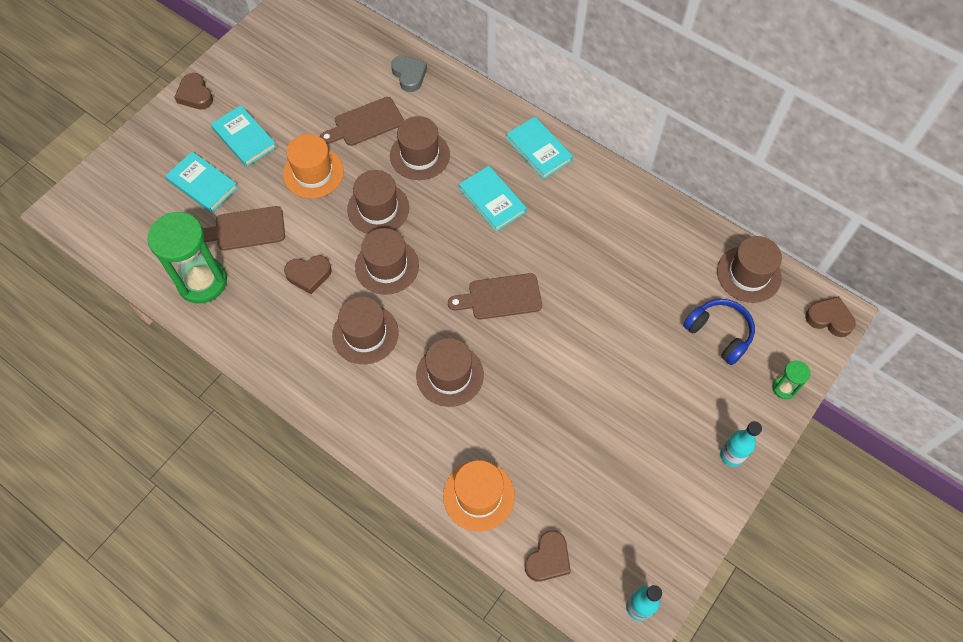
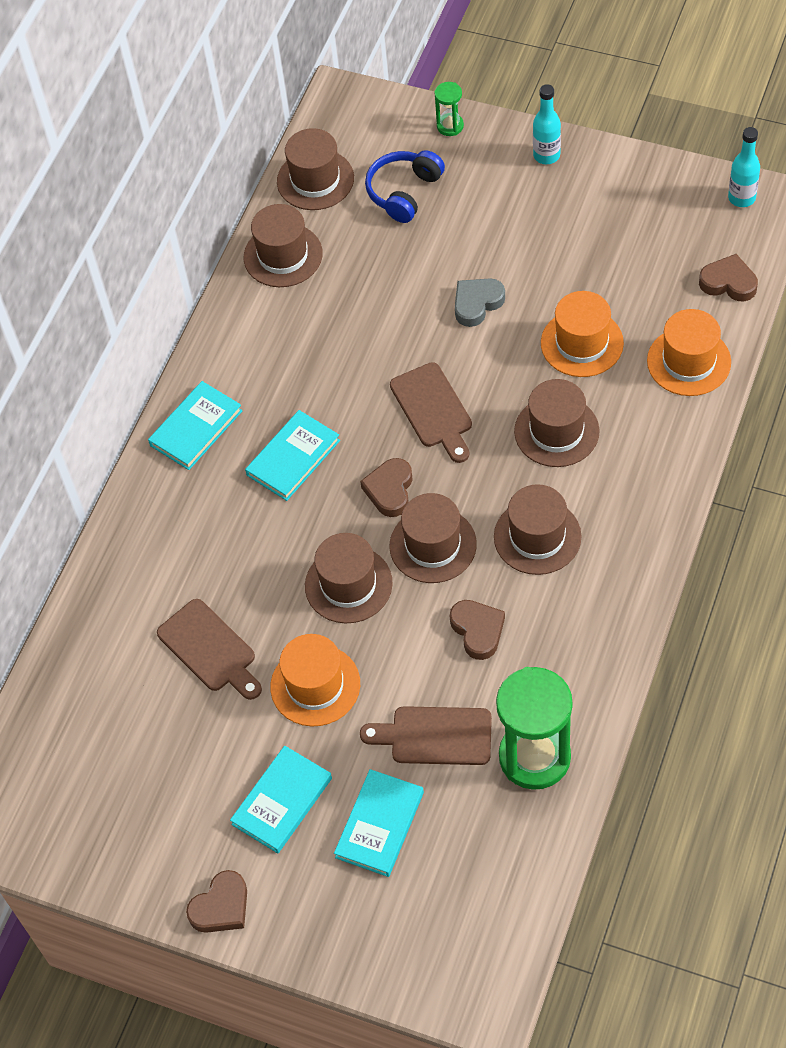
camera: 100 degrees left, 5 degrees down
brown cutting board [203,206,285,251] -> brown cutting board turned 120 degrees clockwise [360,706,492,765]
brown hat [390,116,450,180] -> brown hat moved to [244,204,323,287]
grey heart [391,55,427,92] -> grey heart moved to [455,278,505,327]
brown heart [805,296,856,337] -> brown heart moved to [360,458,413,517]
none -> orange hat [541,291,624,377]

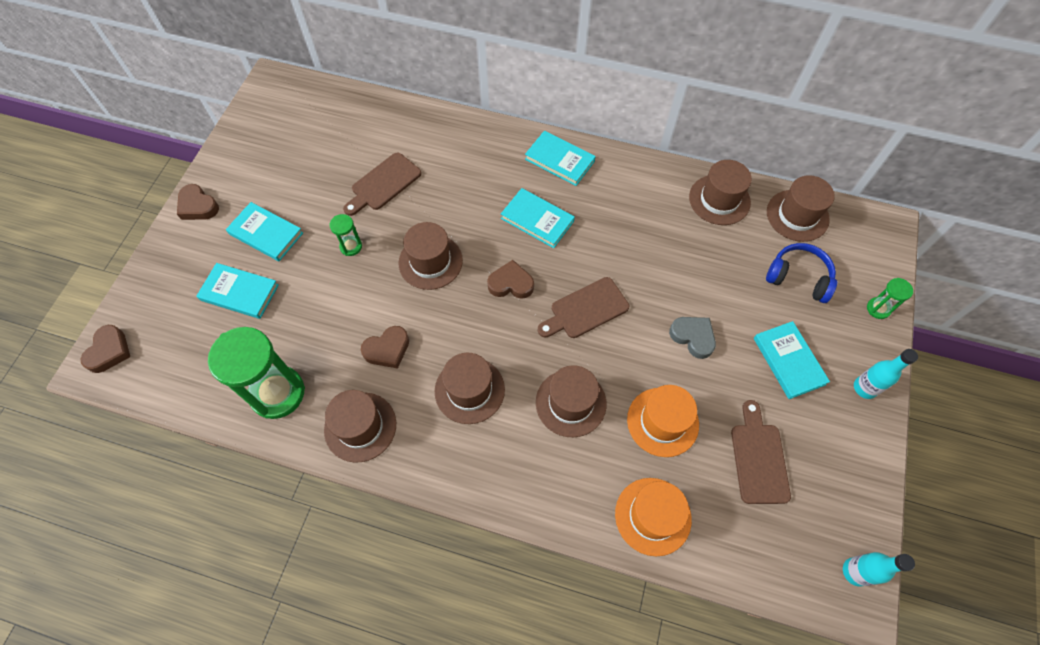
camera: 80 degrees right, 5 degrees up
orange hat [270,634,360,726] -> green hourglass [329,214,362,256]
brown cutting board [360,706,492,765] -> brown cutting board moved to [731,400,791,504]
brown hat [390,493,477,583] -> brown hat moved to [324,390,396,463]
brown heart [699,254,758,301] -> brown heart moved to [81,325,130,373]
none -> turquoise book [754,321,830,399]

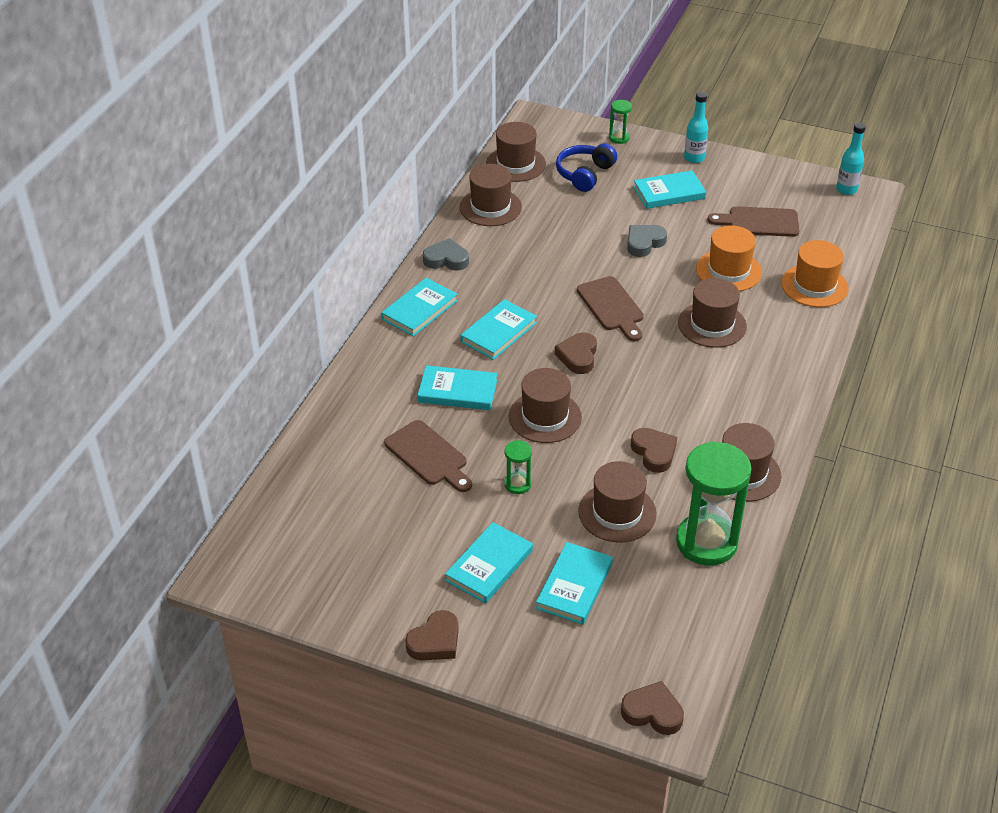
camera: 85 degrees left, 20 degrees down
brown hat [435,353,505,424] -> brown hat moved to [578,461,657,542]
none -> turquoise book [417,365,497,410]
none -> grey heart [423,238,469,271]

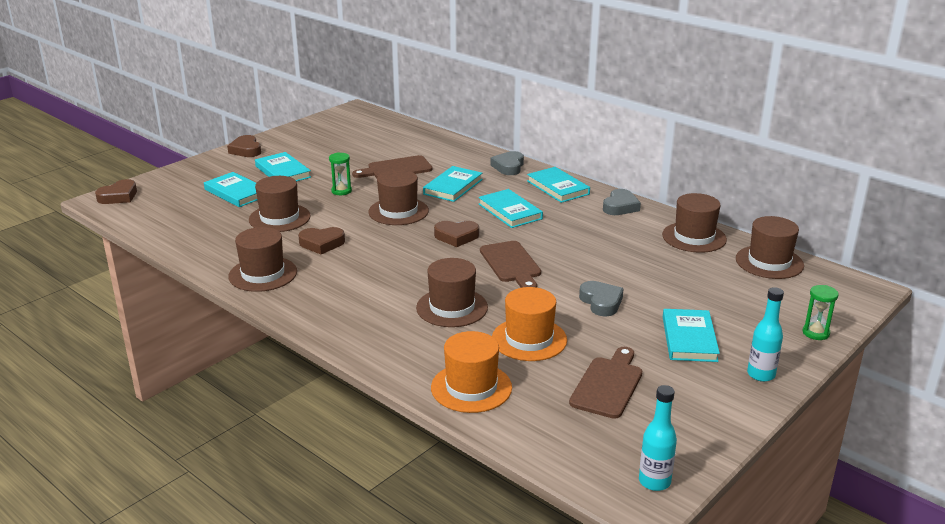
camera: 110 degrees right, 15 degrees down
brown heart [555,333,597,374] -> brown heart turned 150 degrees clockwise [434,221,479,247]
blue headphones [556,143,617,192] -> none
brown cutting board [577,276,644,342] -> brown cutting board turned 105 degrees counterclockwise [480,241,541,288]
green hourglass [676,441,752,566] -> none
none -> grey heart [491,151,524,175]

